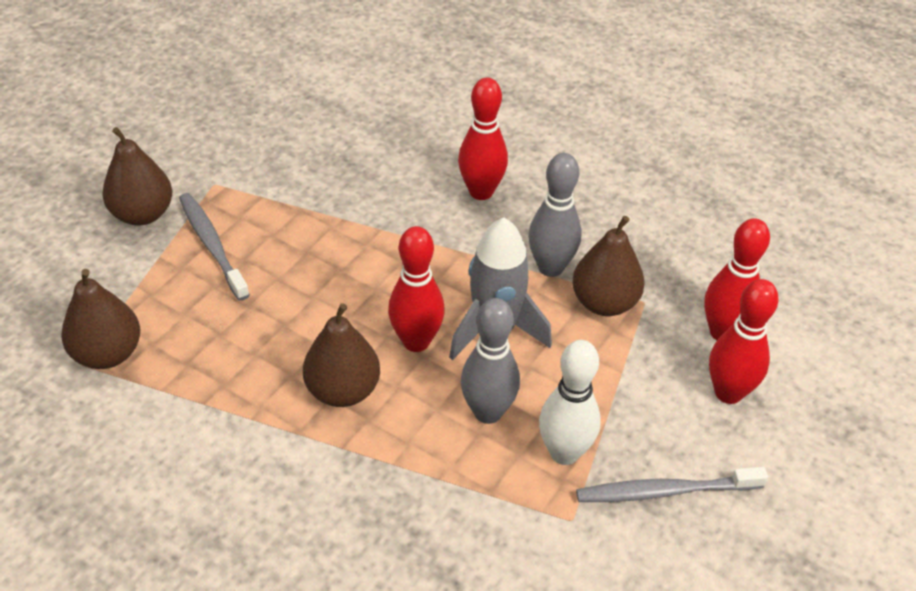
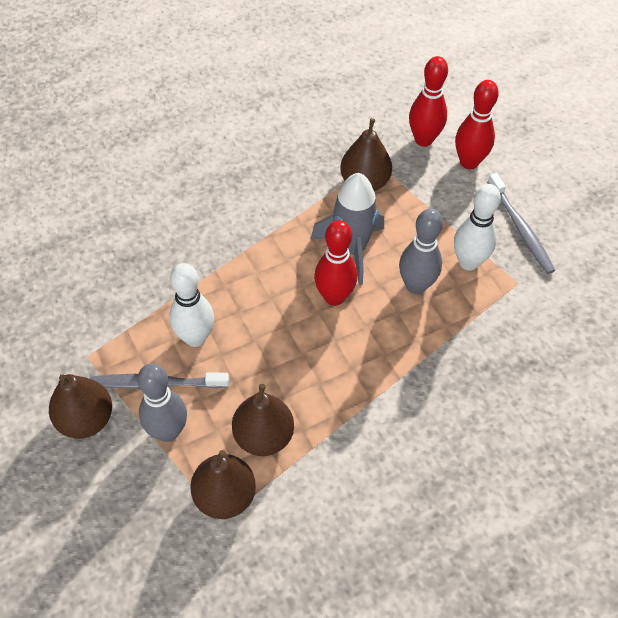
camera: 60 degrees left, 10 degrees up
brown pear [303,303,380,407] -> brown pear moved to [232,384,294,456]
red bowling pin [458,78,508,200] -> none
grey bowling pin [528,153,582,277] -> grey bowling pin moved to [137,364,187,442]
grey toothbrush [576,467,768,502] -> grey toothbrush turned 45 degrees counterclockwise [487,173,555,274]
none -> white bowling pin [169,263,214,347]

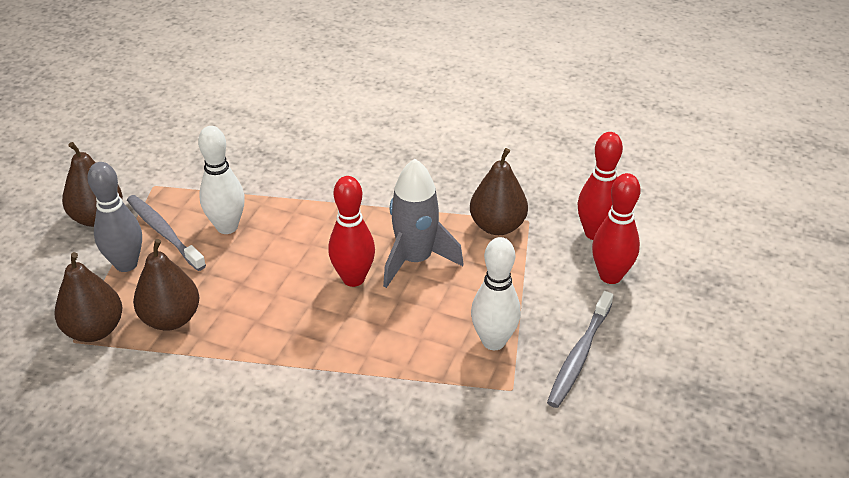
camera: 50 degrees right, 15 degrees down
grey bowling pin [399,208,443,294] -> none

